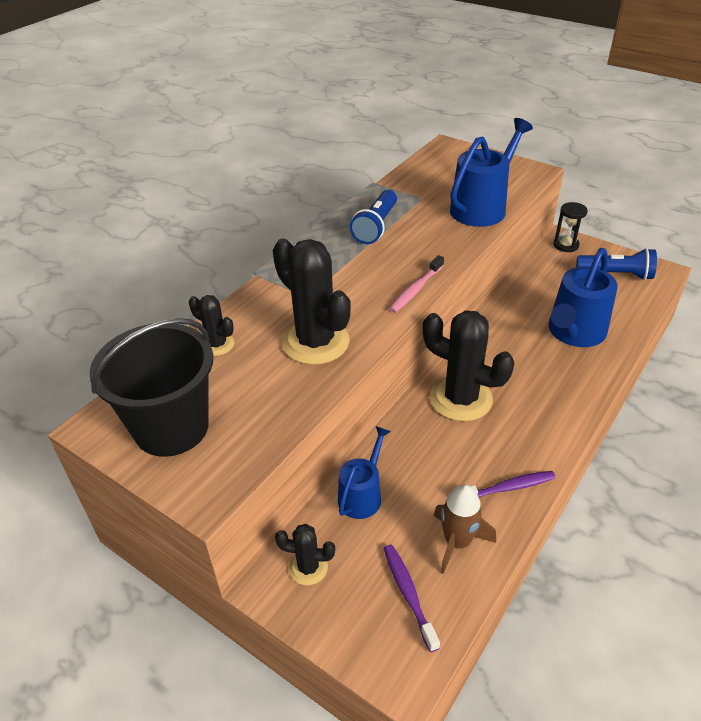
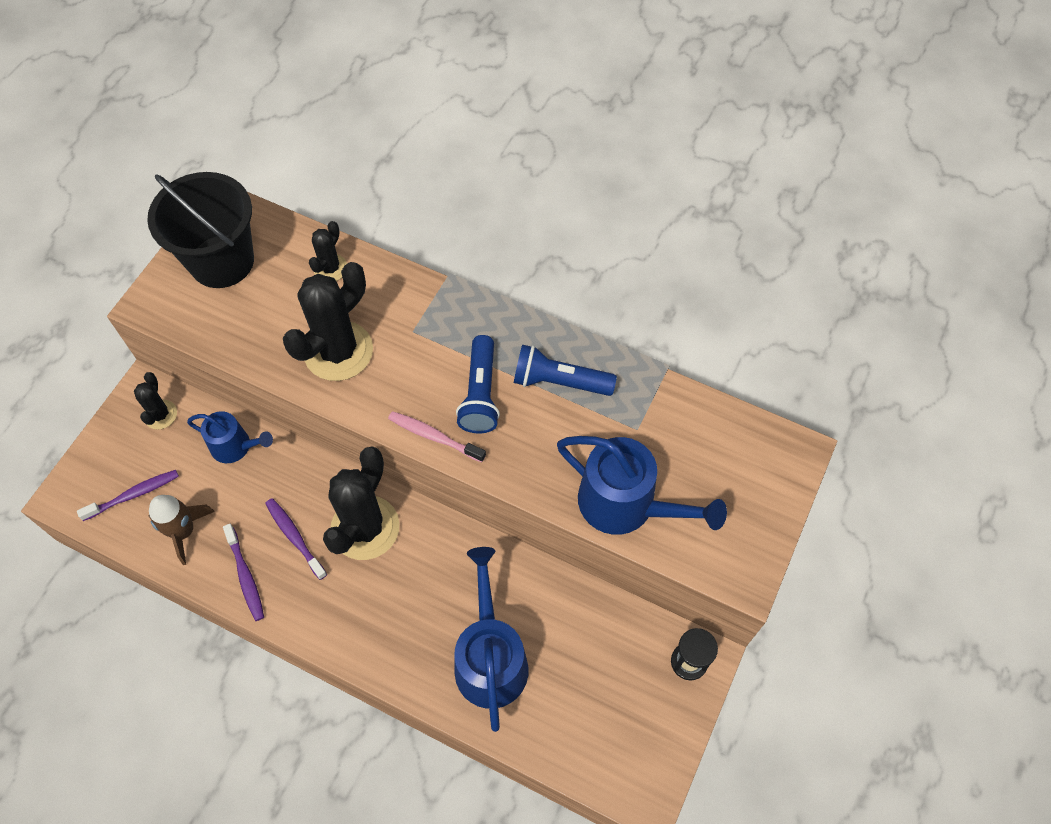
camera: 80 degrees right, 20 degrees up
blue watering can [548,248,618,347] -> blue watering can turned 60 degrees clockwise [454,547,529,732]
blue flashlight [576,248,657,280] -> blue flashlight moved to [456,335,500,433]
none -> purple toothbrush [265,498,327,580]

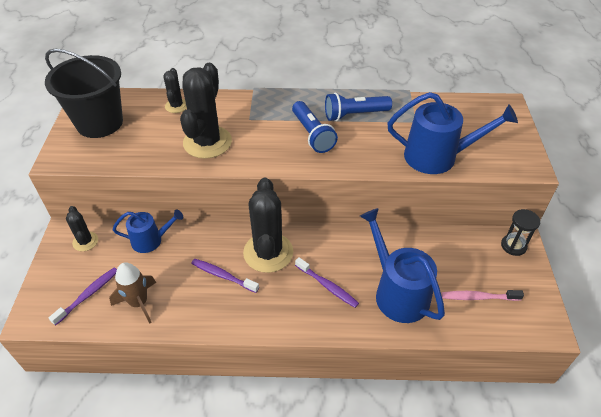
camera: 25 degrees left, 15 degrees down
purple toothbrush [223,524,264,621] -> purple toothbrush moved to [295,257,359,308]
pink toothbrush [388,411,486,462] -> pink toothbrush moved to [441,290,524,301]

